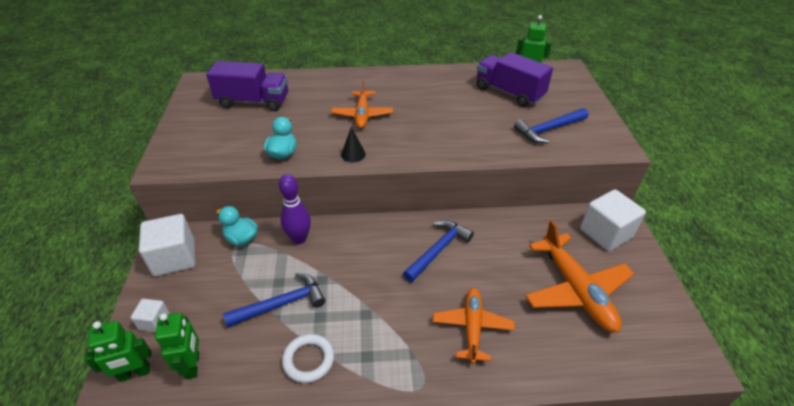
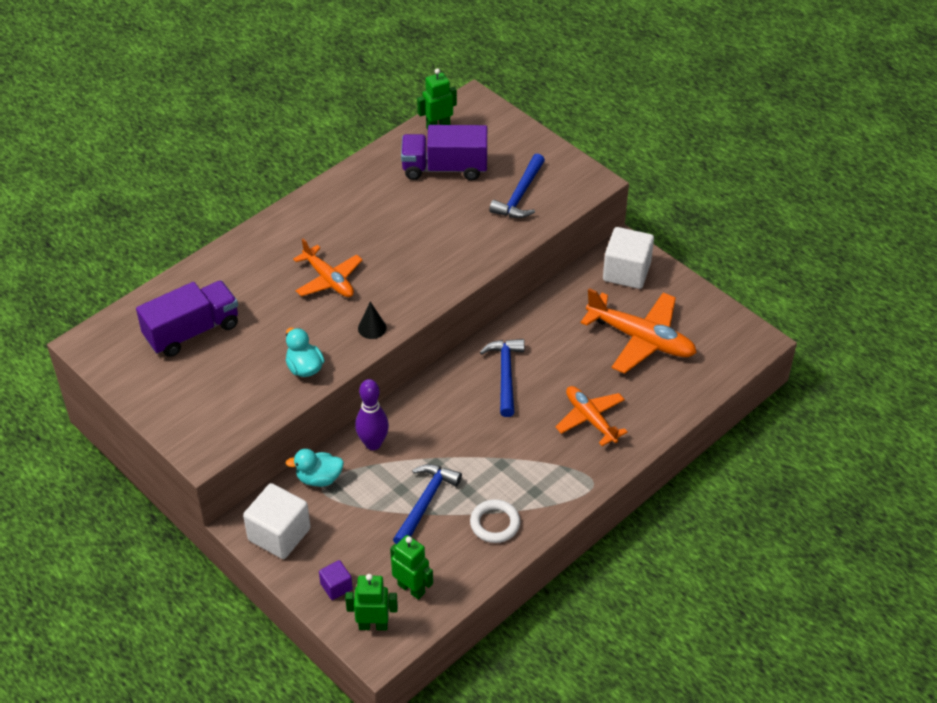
camera: 40 degrees left, 5 degrees up
green robot [84,321,151,382] -> green robot turned 120 degrees counterclockwise [345,574,398,630]
white cube [130,299,170,332] -> purple cube [319,560,353,600]

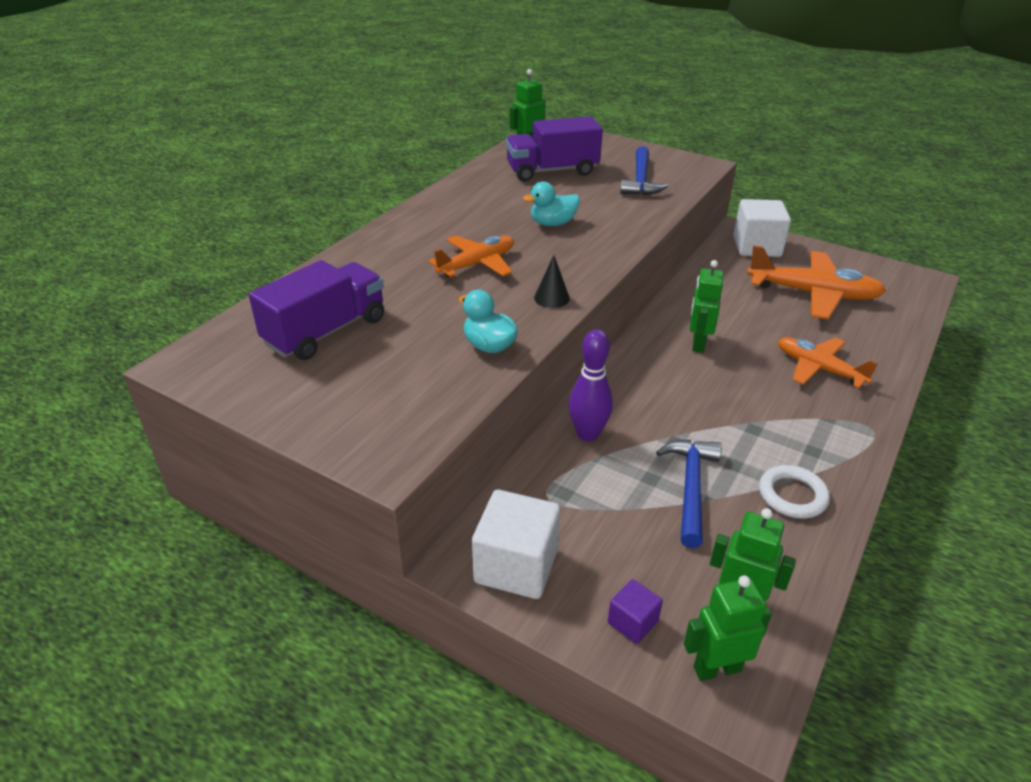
camera: 15 degrees left, 10 degrees down
turquoise duck [286,449,344,487] -> turquoise duck moved to [523,182,580,226]
orange plane [293,239,363,297] -> orange plane turned 75 degrees counterclockwise [428,235,514,277]
blue hammer [480,339,524,417] -> green robot [690,260,723,353]

